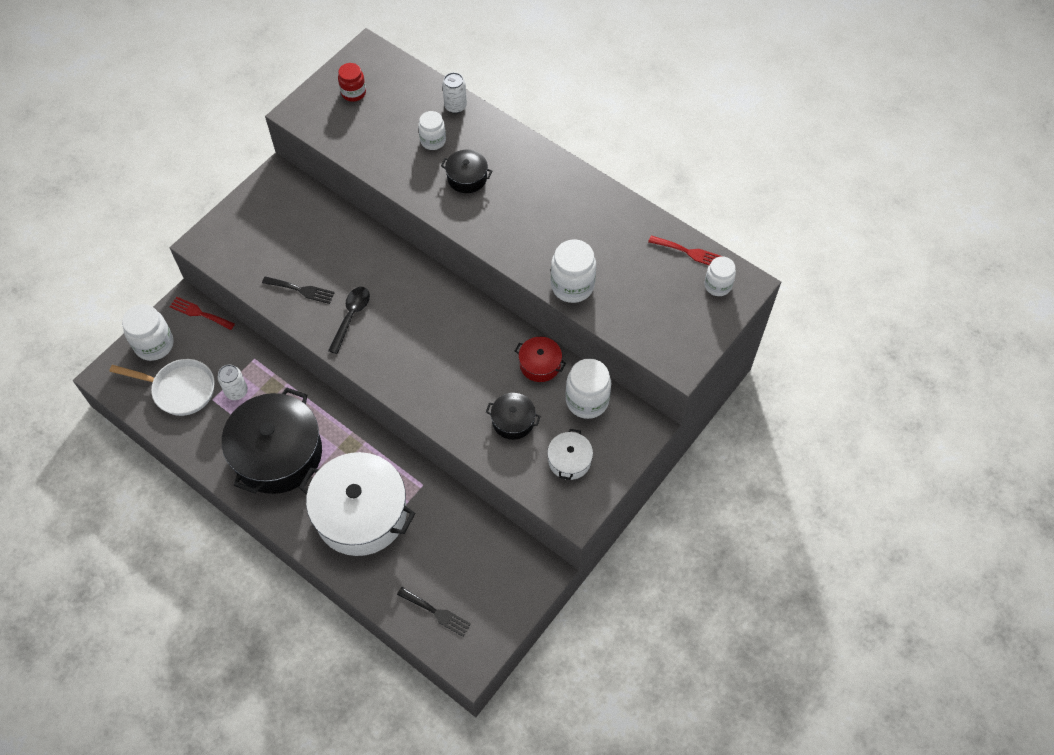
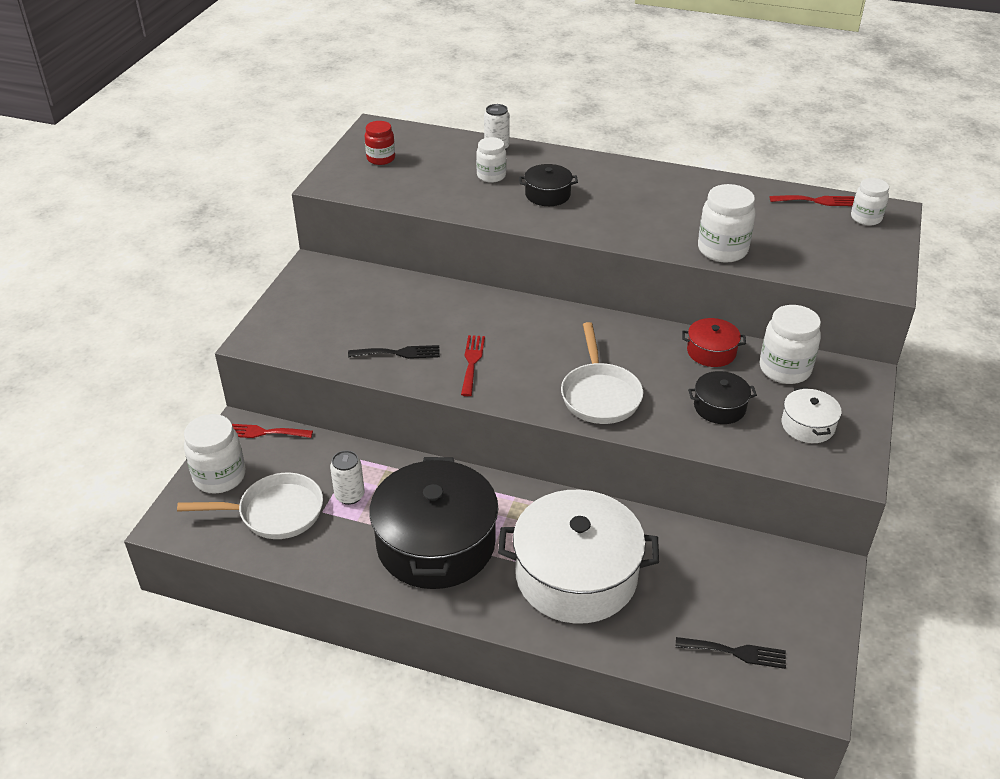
camera: 20 degrees left, 20 degrees down
black spoon [328,287,370,354] -> red fork [461,335,485,396]
none -> white pan [561,322,643,424]

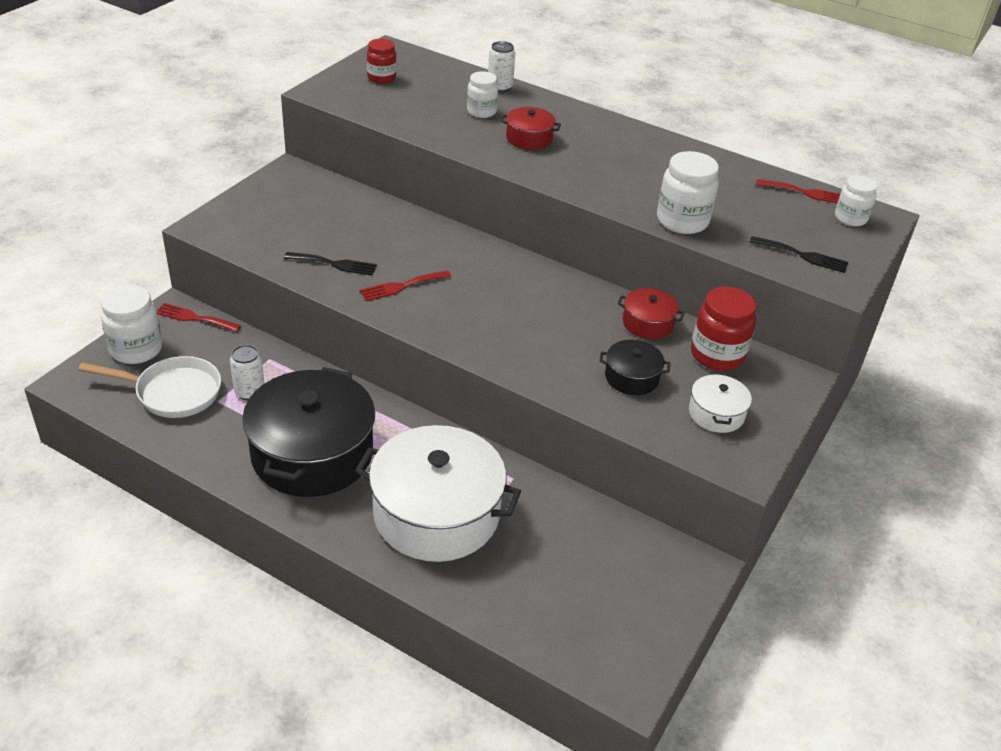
camera: 10 degrees right, 0 degrees up
red fork [461,335,485,396] -> red fork turned 135 degrees counterclockwise [360,270,451,301]
black pot [519,164,578,206] -> red pot [500,107,561,150]
white pan [561,322,643,424] -> none
black fork [675,637,786,669] -> black fork moved to [750,236,848,273]
white jar [760,305,821,384] -> red jar [691,286,756,371]

